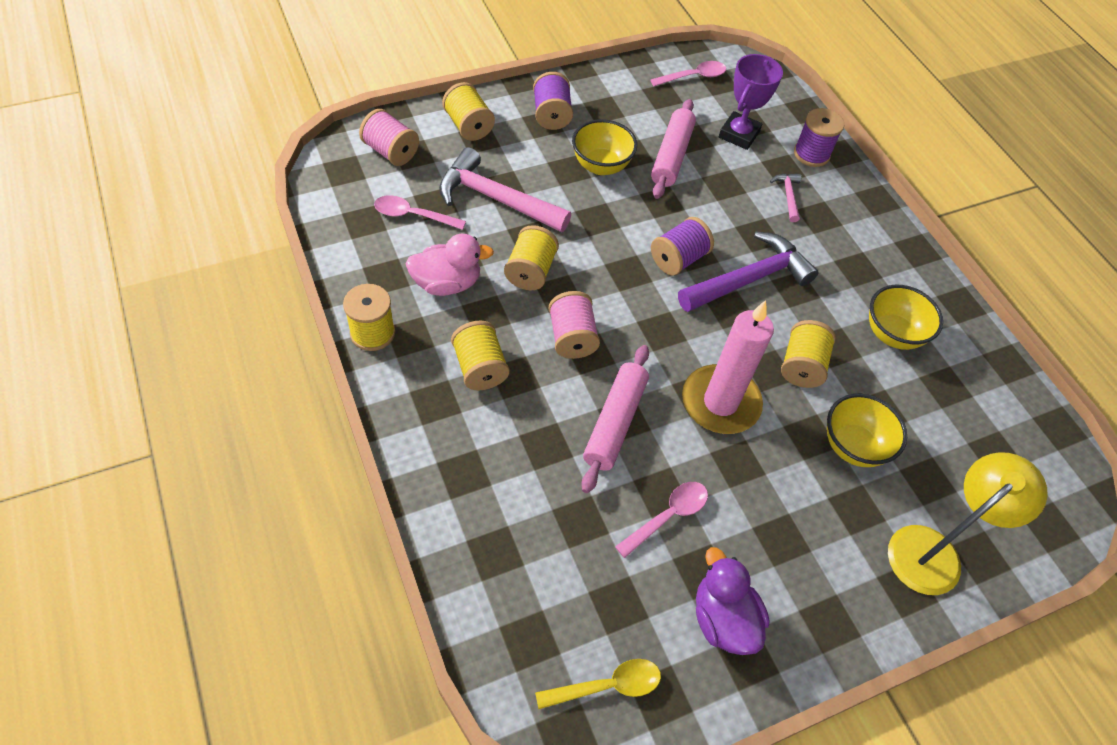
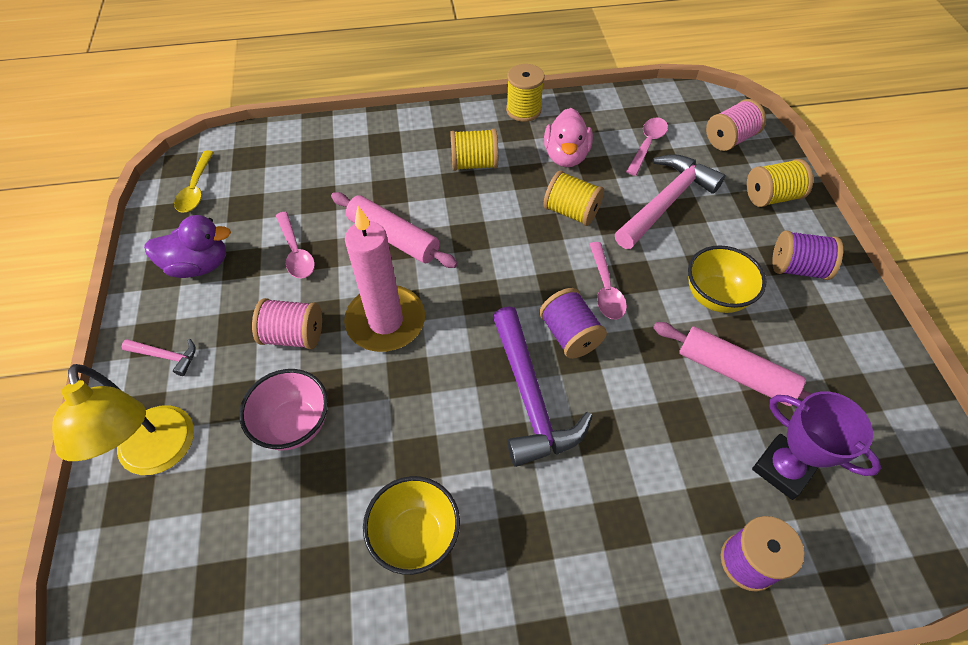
camera: 110 degrees right, 0 degrees up
pink spool [548,291,600,359] -> pink spool moved to [252,298,322,349]
pink spoon [651,61,726,86] -> pink spoon moved to [589,242,627,320]
pink hammer [770,173,801,222] -> pink hammer moved to [122,339,196,376]
yellow spool [781,320,836,388] -> none
yellow bowl [827,394,907,467] -> pink bowl [239,369,328,450]

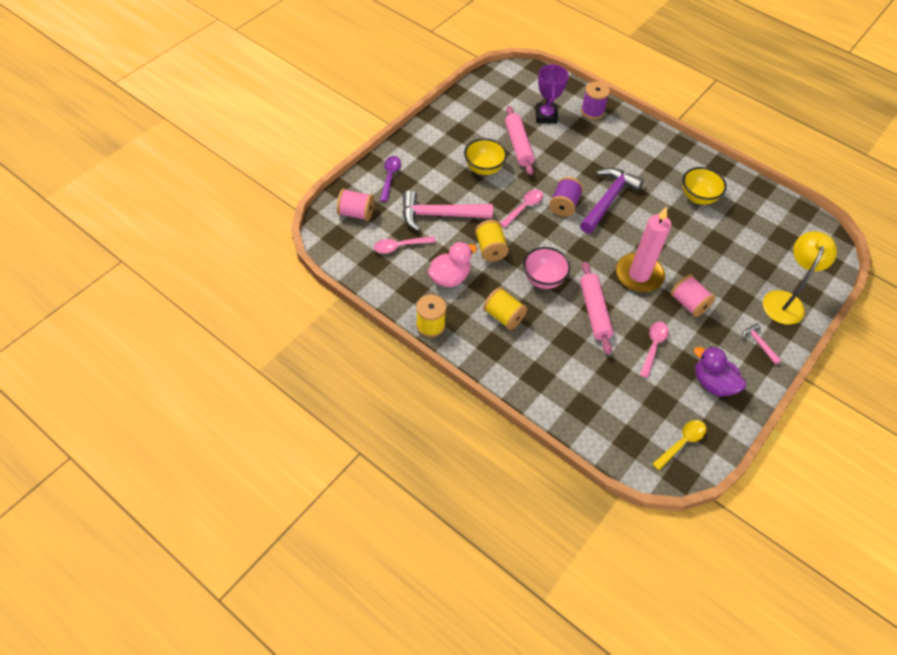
camera: 135 degrees left, 0 degrees up
pink bowl [239,369,328,450] -> pink bowl moved to [523,247,571,289]
yellow spool [747,159,813,207] -> purple spoon [380,156,401,202]
purple spool [772,230,843,280] -> none

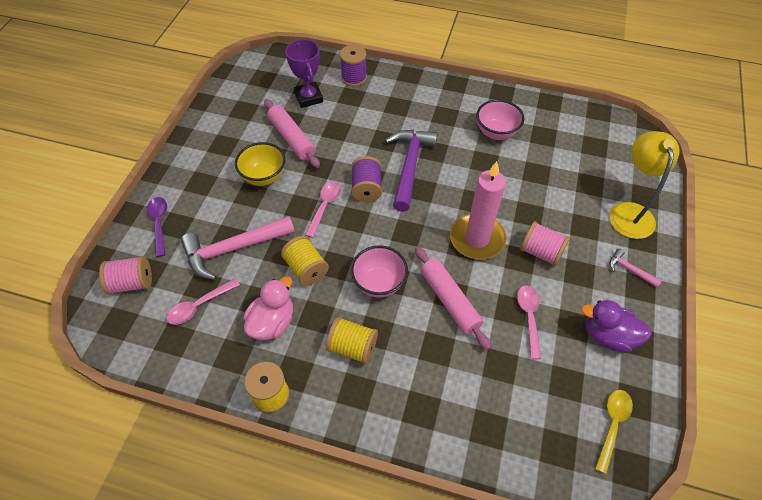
camera: 20 degrees left, 0 degrees up
yellow bowl [683,167,727,205] -> pink bowl [477,99,524,140]

